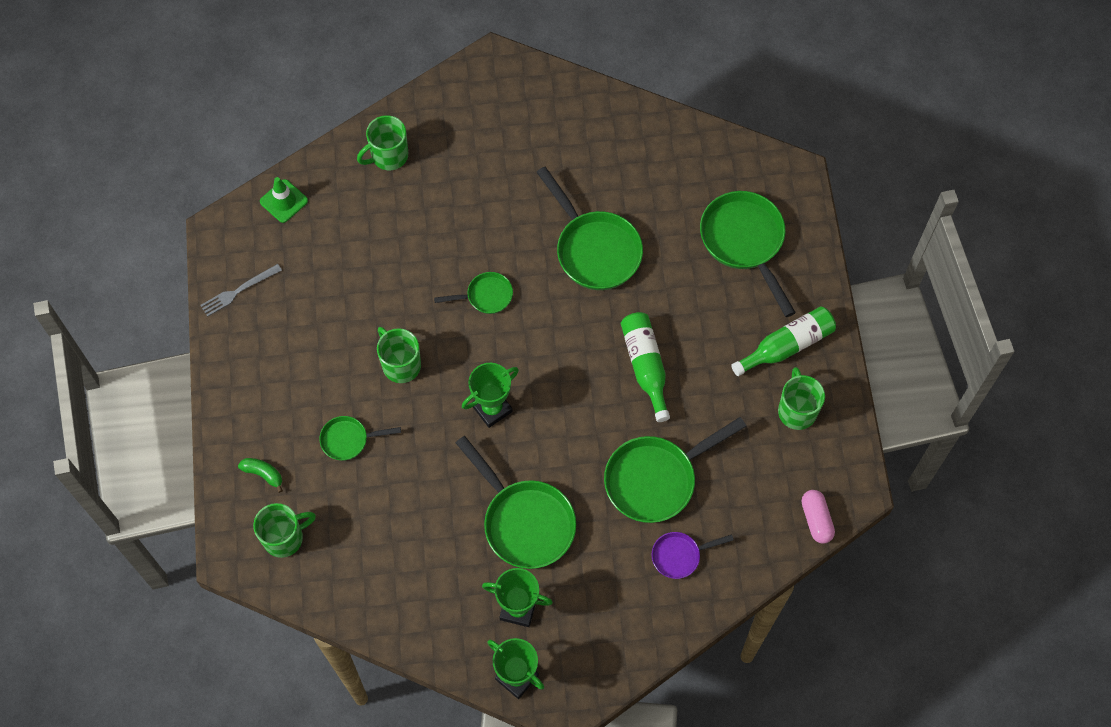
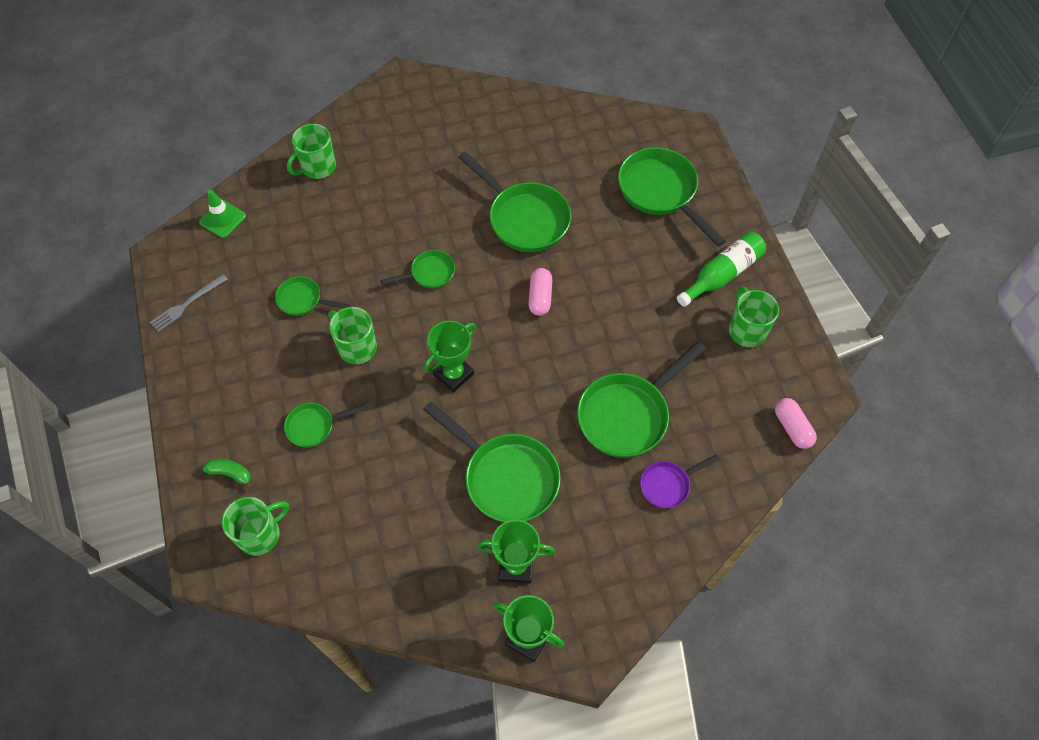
camera: 10 degrees left, 5 degrees down
green bottle [621,312,670,422] -> none
none -> green pan [275,276,350,316]
none -> pink capsule [528,268,552,316]

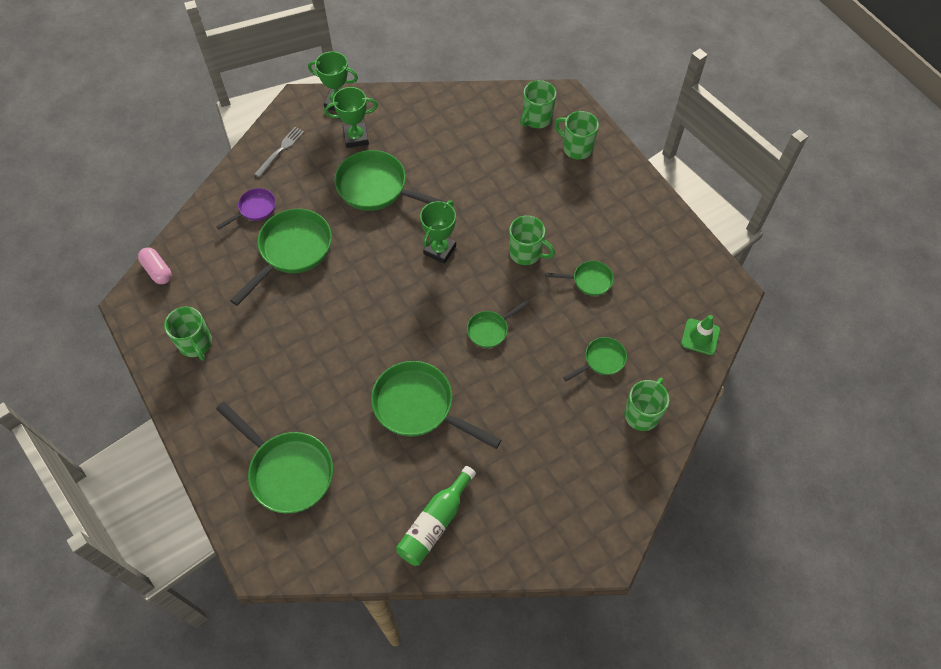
camera: 165 degrees right, 0 degrees up
grey fork [150,274,228,332] -> grey fork moved to [254,127,304,178]
green banana [203,459,253,489] -> green mug [555,111,599,159]
green pan [284,403,367,447] -> green pan moved to [563,337,627,381]
pink capsule [528,268,552,316] -> none
green bottle [677,232,766,307] -> green bottle moved to [396,466,476,566]

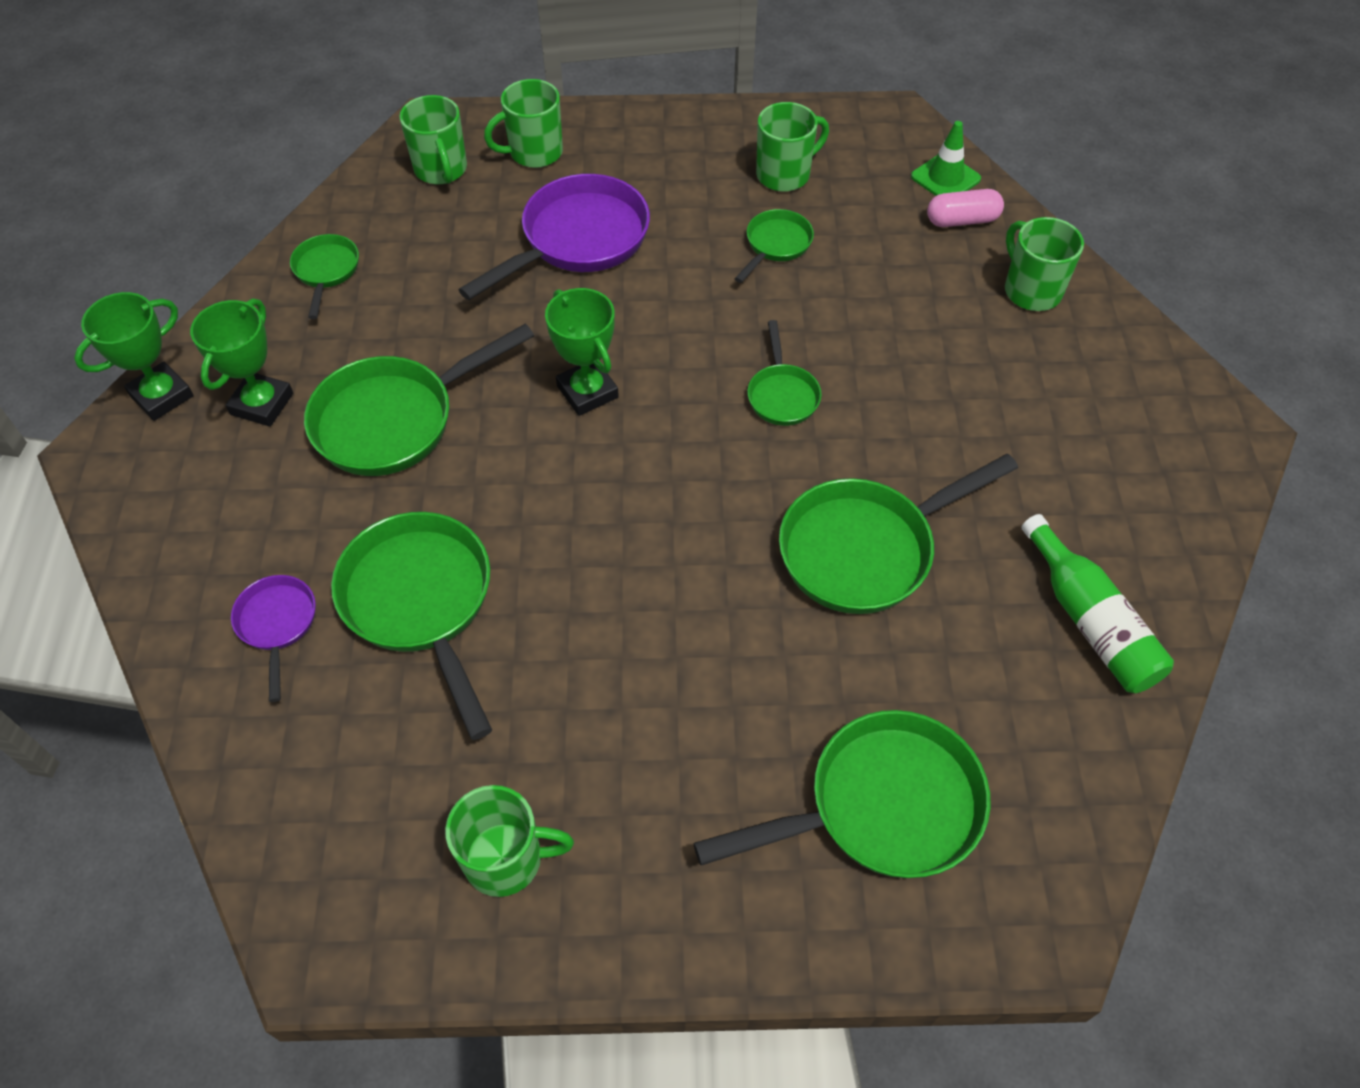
camera: 60 degrees left, 5 degrees down
pink capsule [138,247,172,284] -> pink capsule moved to [927,189,1004,227]
grey fork [254,127,304,178] -> none
green mug [509,215,555,265] -> green mug moved to [756,102,829,192]
green pan [563,337,627,381] -> green pan moved to [290,234,359,319]
none -> purple pan [458,174,650,300]

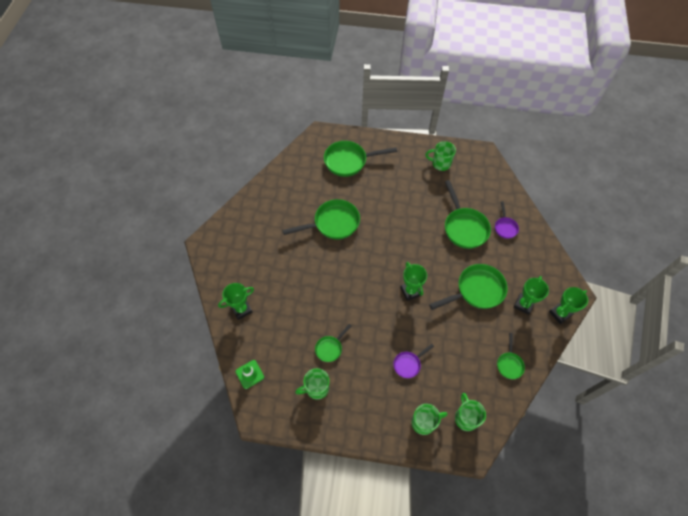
camera: 170 degrees left, 5 degrees up
purple pan [458,174,650,300] -> purple pan [393,344,434,378], size x0.53
green pan [747,320,822,426] -> none
pink capsule [927,189,1004,227] -> none
green mug [1005,217,1084,311] -> green trophy [218,283,254,320]
green bottle [1022,514,1174,693] -> none

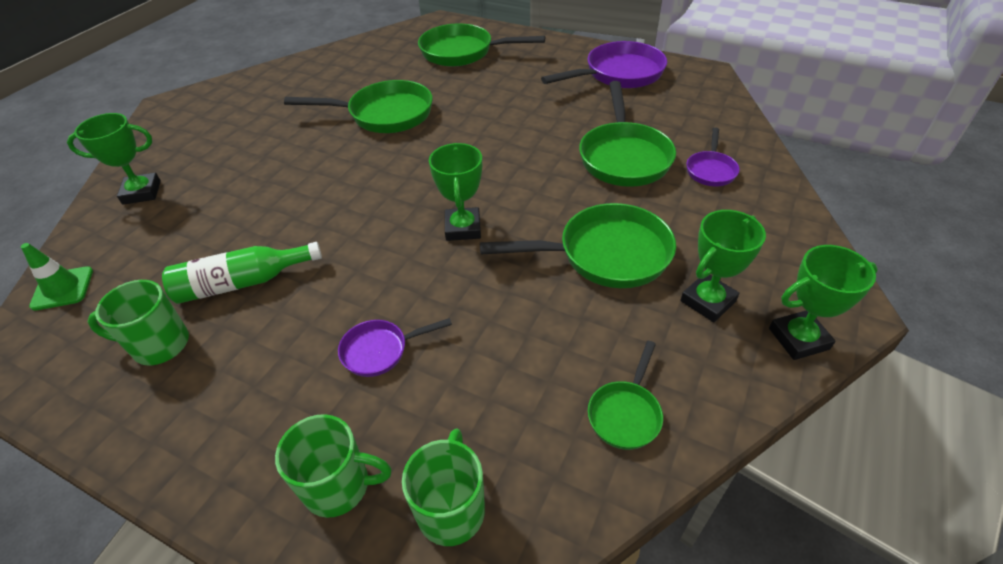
camera: 20 degrees right, 15 degrees down
green pan [315,324,351,362] -> green bottle [162,242,322,304]
green mug [425,141,456,171] -> purple pan [541,41,667,88]

